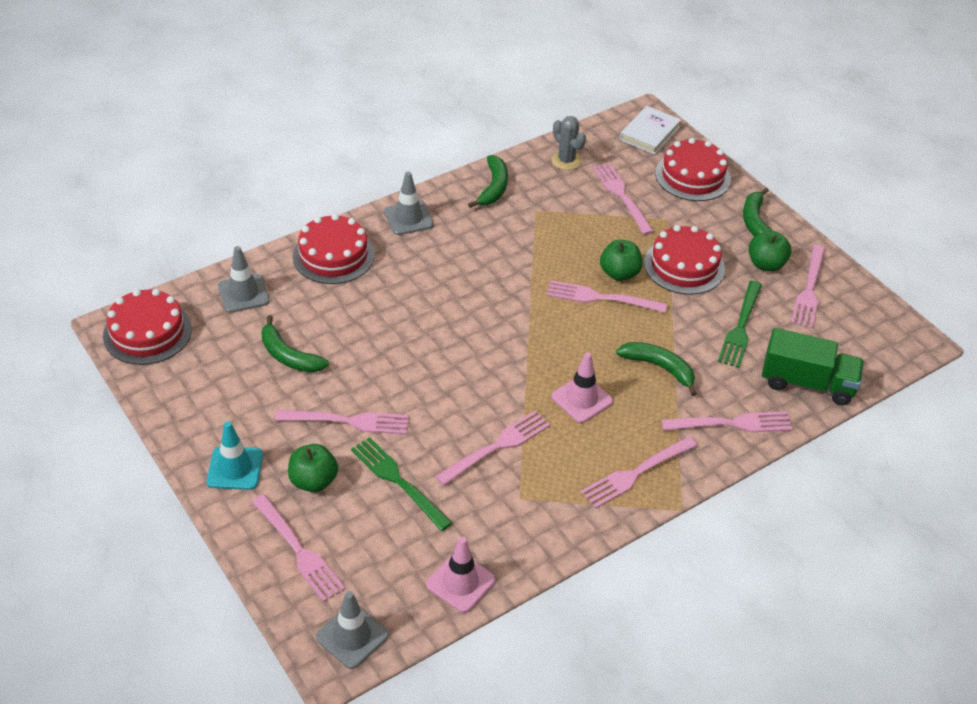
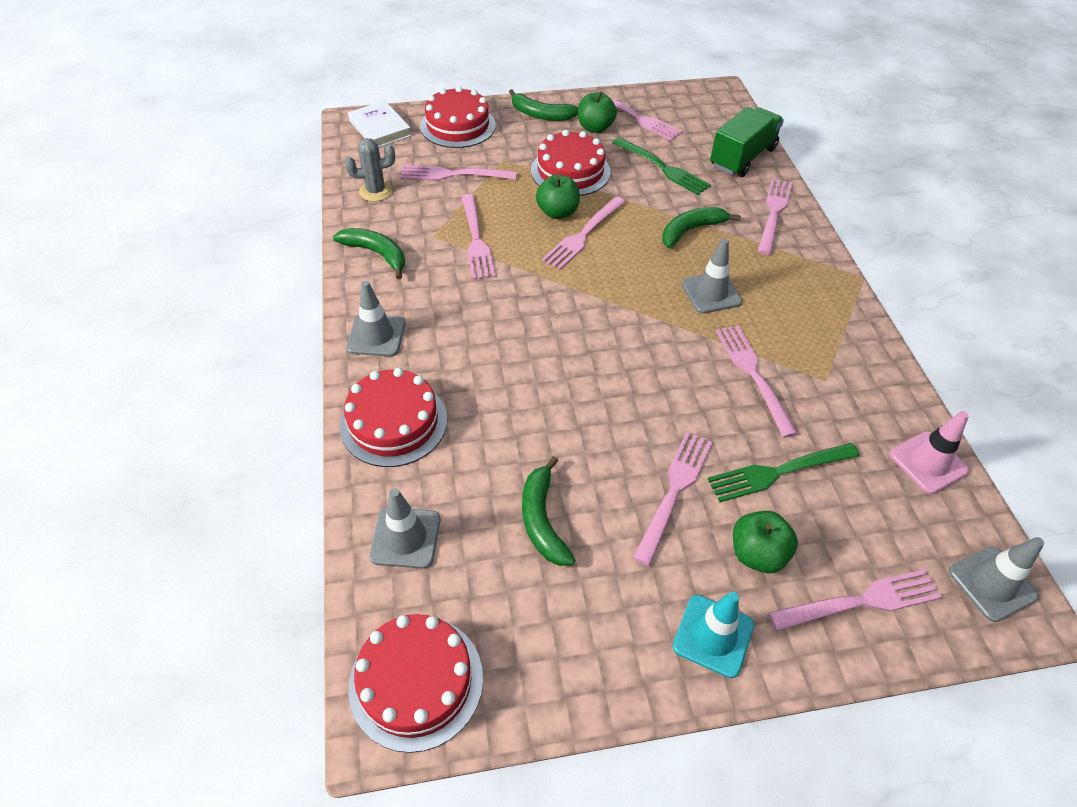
camera: 65 degrees left, 5 degrees up
green banana [261,315,329,373] -> green banana turned 105 degrees clockwise [522,456,575,566]
pink traffic cone [551,352,613,423] -> grey traffic cone [681,238,742,314]
pink fork [581,436,698,509] -> pink fork moved to [461,194,496,280]

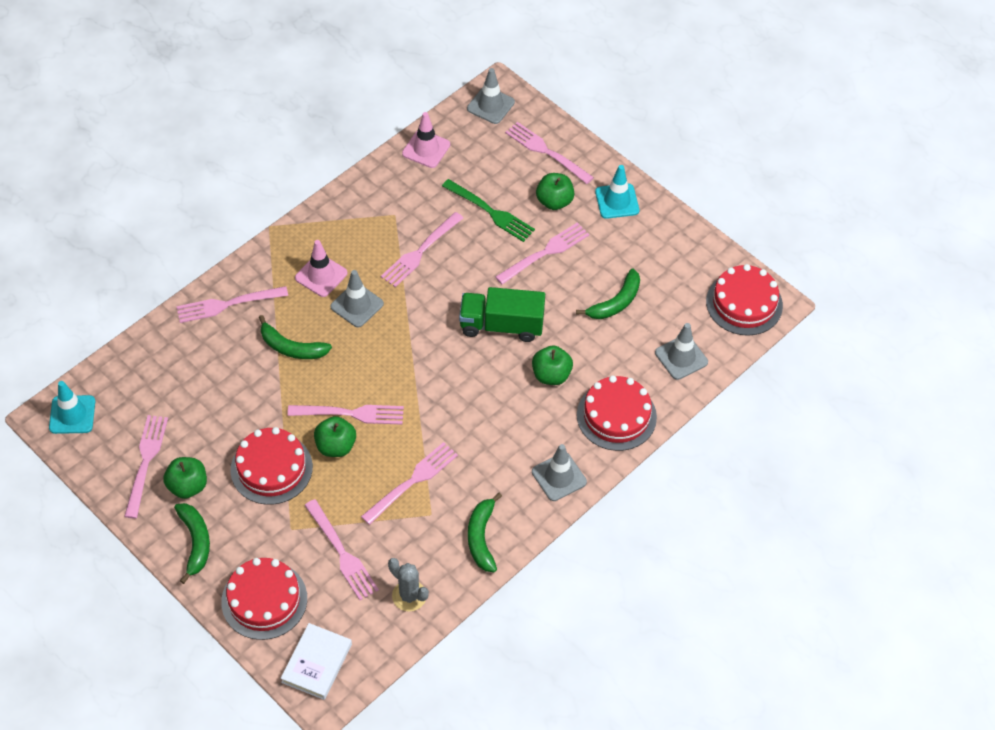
camera: 125 degrees left, 5 degrees up
green fork [613,137,711,195] -> none
pink fork [633,432,712,566] -> pink fork turned 150 degrees clockwise [495,223,589,285]
green truck [710,107,784,177] -> green truck moved to [459,287,545,342]
none -> turquoise traffic cone [49,381,95,434]
none -> pink traffic cone [295,240,347,297]
none -> green apple [532,346,573,385]

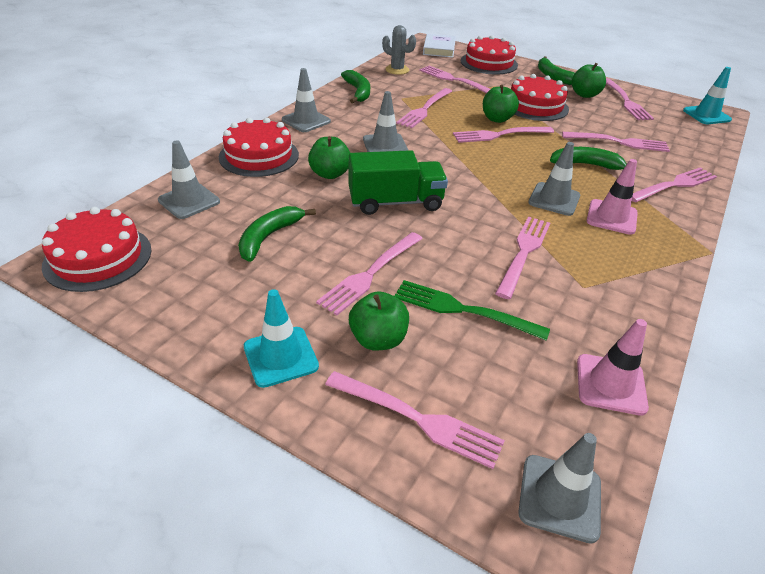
camera: 165 degrees right, 15 degrees down
none -> grey traffic cone [363,91,408,152]
none -> pink fork [562,132,670,152]

